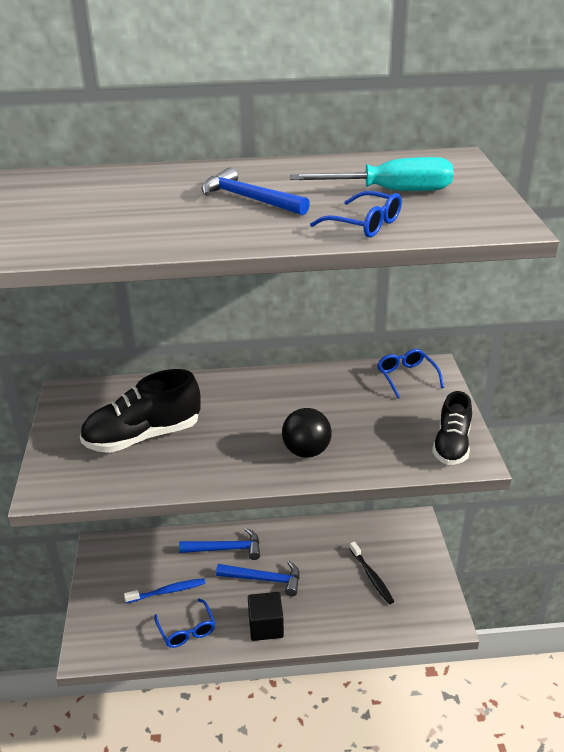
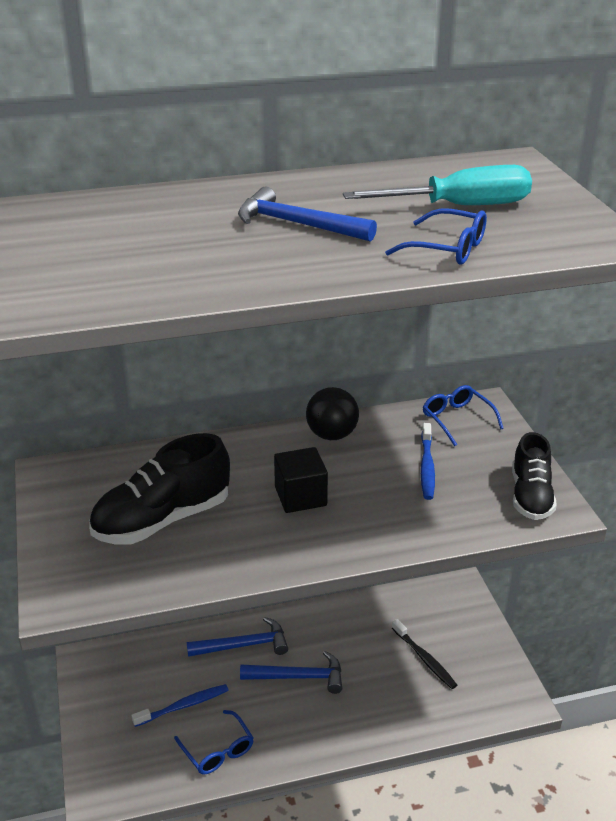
camera: 10 degrees left, 0 degrees up
black cube [248,592,284,641] -> black cube moved to [274,447,328,513]
black ball [282,408,332,458] -> black ball moved to [306,387,359,440]
none -> blue toothbrush [421,423,435,500]

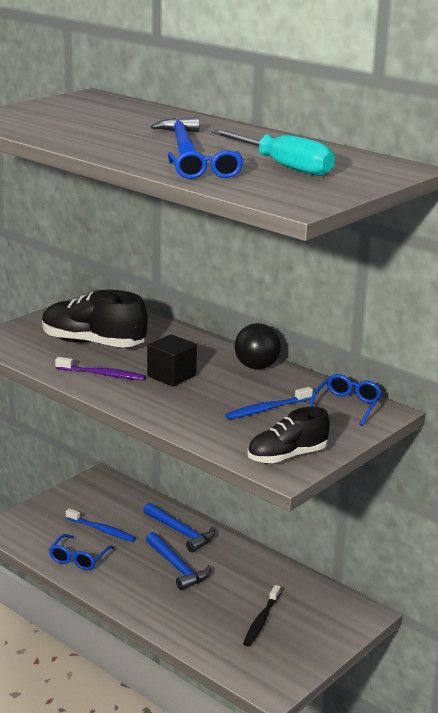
camera: 55 degrees right, 10 degrees down
none -> purple toothbrush [55,357,146,380]

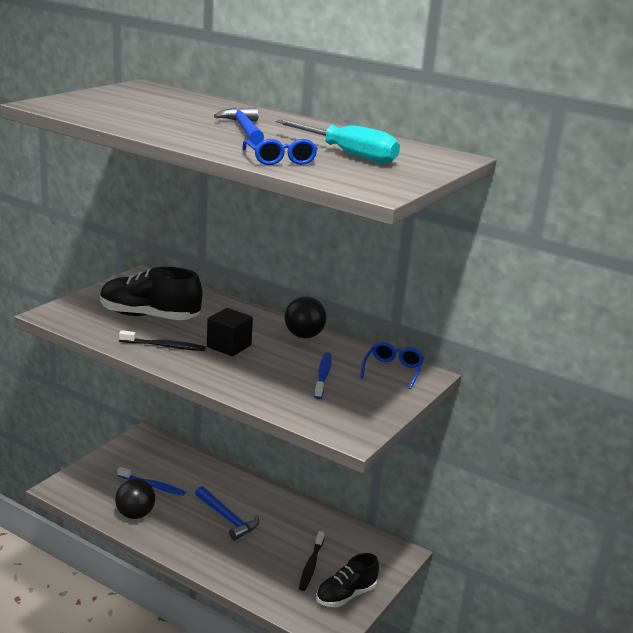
camera: 10 degrees left, 0 degrees up
blue glasses [49,534,114,570] -> black ball [115,479,155,519]
purple toothbrush [55,357,146,380] -> black toothbrush [119,330,206,351]
blue hammer [143,503,215,552] -> none
blue toothbrush [225,387,313,419] -> blue toothbrush turned 135 degrees clockwise [314,353,332,399]
black shoe [247,407,330,464] -> black shoe moved to [316,553,379,607]

